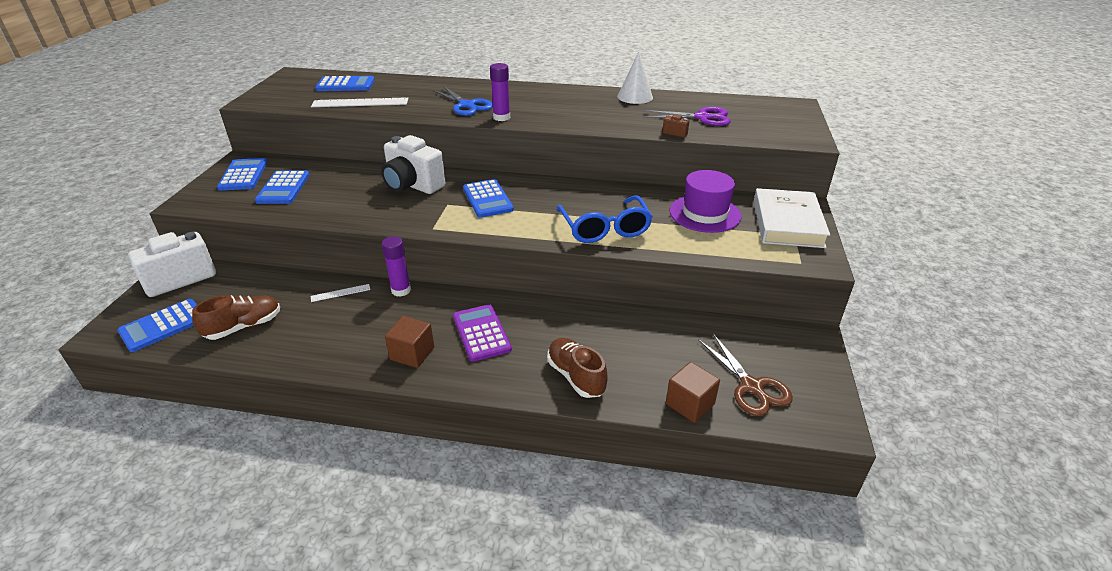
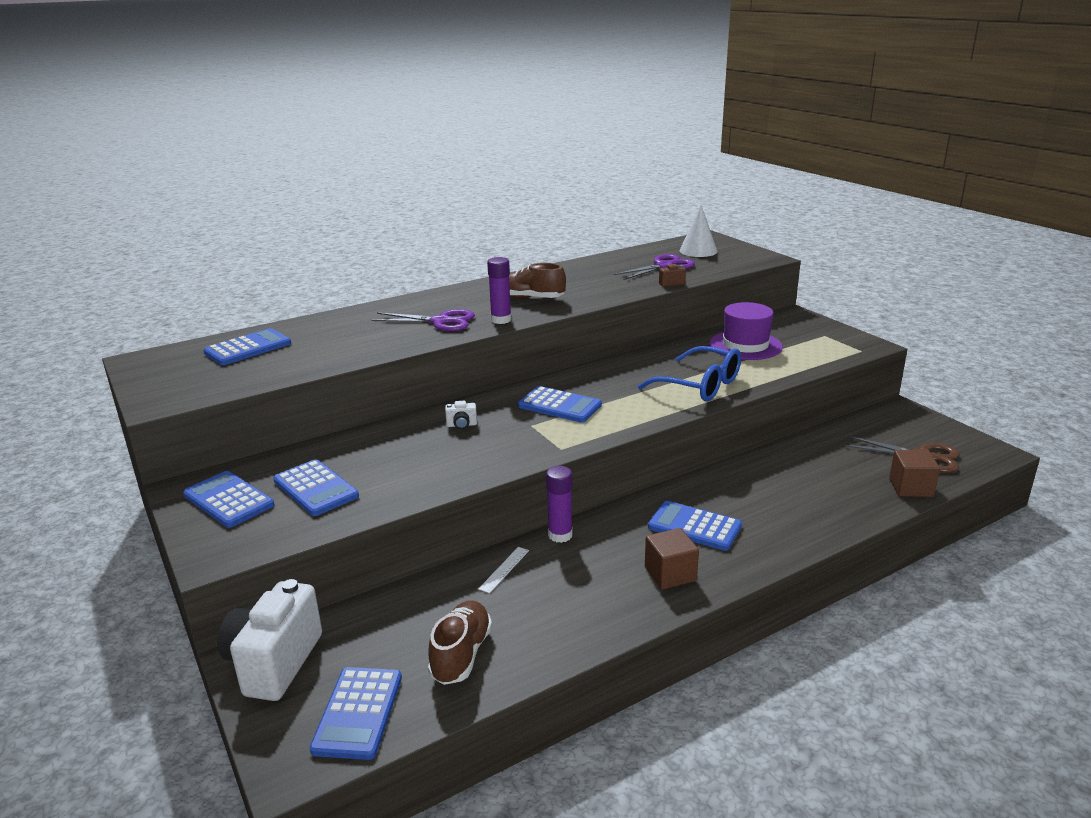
camera: 40 degrees left, 10 degrees down
white ruler [311,97,408,107] -> none
white camera [381,135,445,194] -> white camera [445,401,477,429], size x0.40
blue scissors [432,86,493,116] -> purple scissors [371,309,475,331]
purple calculator [453,304,512,362] -> blue calculator [648,501,742,551]
brown shoe [547,338,608,398] -> brown shoe moved to [509,263,566,299]
white cone [617,52,653,104] -> white cone moved to [679,205,717,257]
white book [754,188,830,248] -> none

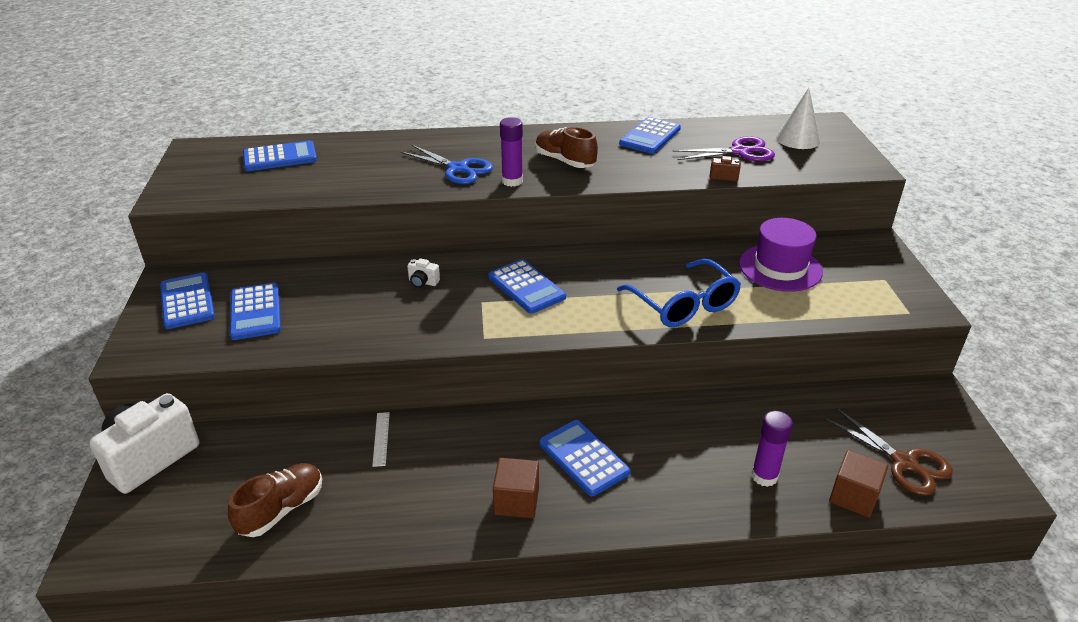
camera: 25 degrees right, 10 degrees up
blue calculator [310,667,402,760] -> blue calculator moved to [619,117,681,154]
purple scissors [371,309,475,331] -> blue scissors [401,144,493,184]
white ruler [478,547,529,593] -> white ruler turned 60 degrees counterclockwise [372,412,390,467]
purple glue stick [546,466,573,543] -> purple glue stick moved to [751,411,793,487]

